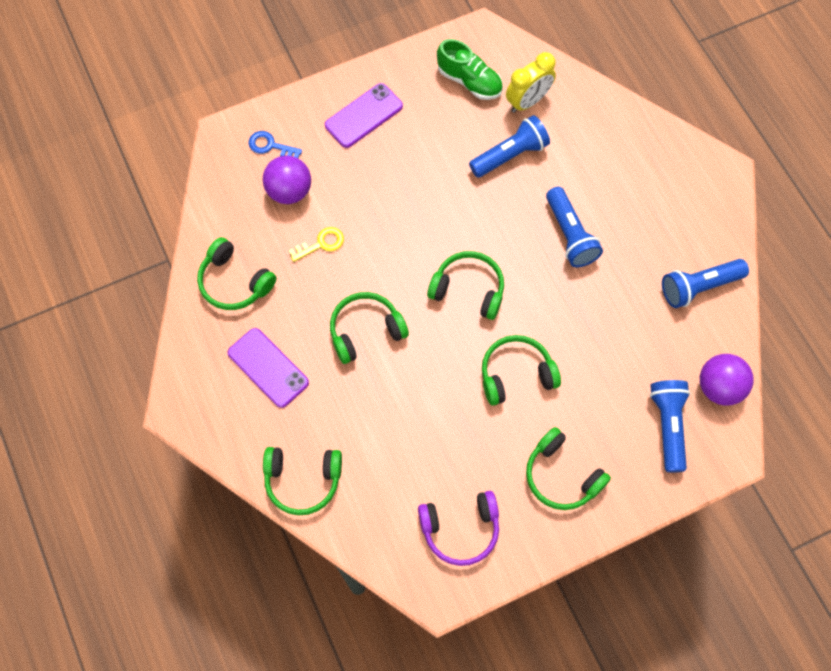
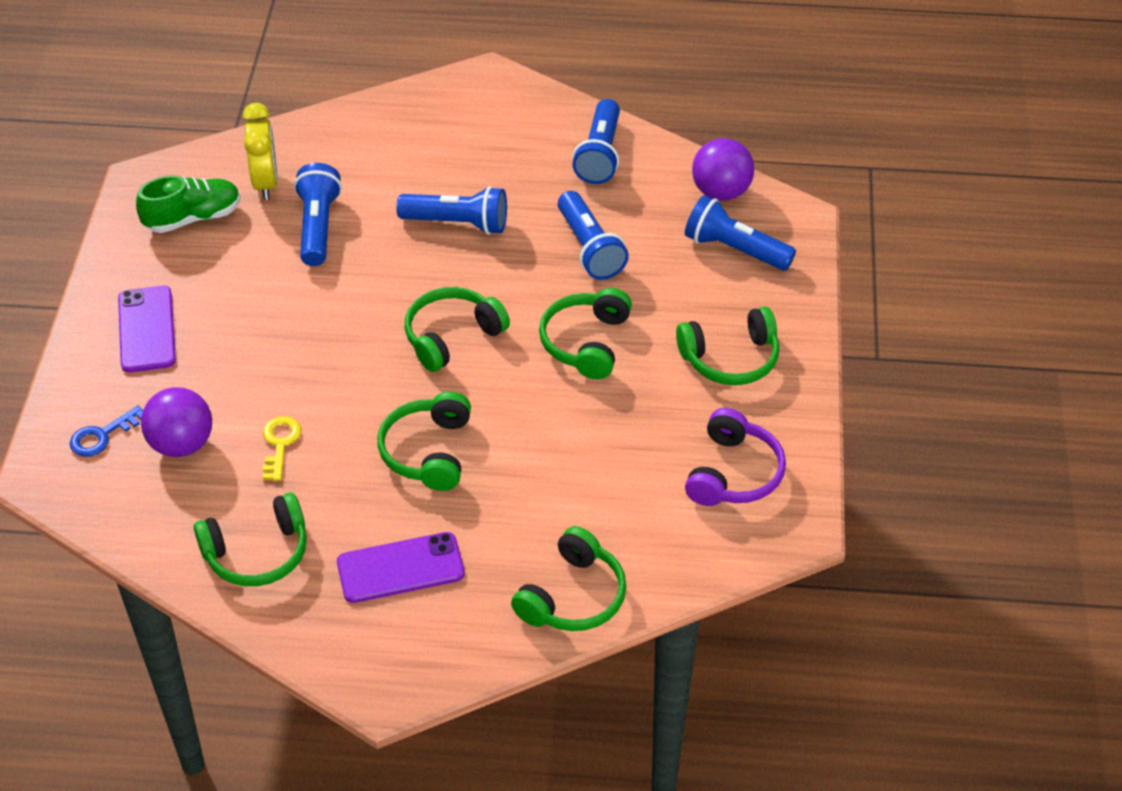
camera: 60 degrees left, 20 degrees down
none -> blue flashlight [558,191,629,280]

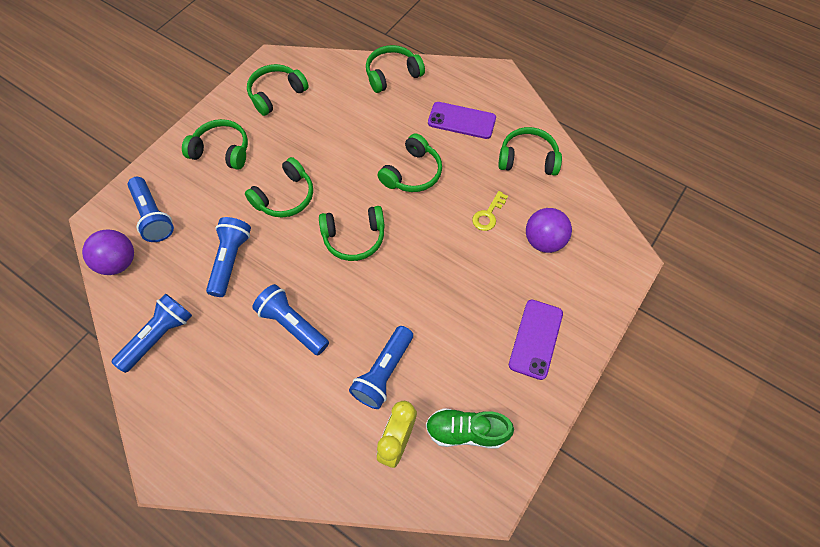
camera: 150 degrees left, 15 degrees up
blue key [70,405,143,457] -> none
purple headphones [685,408,786,506] -> green headphones [247,64,309,116]

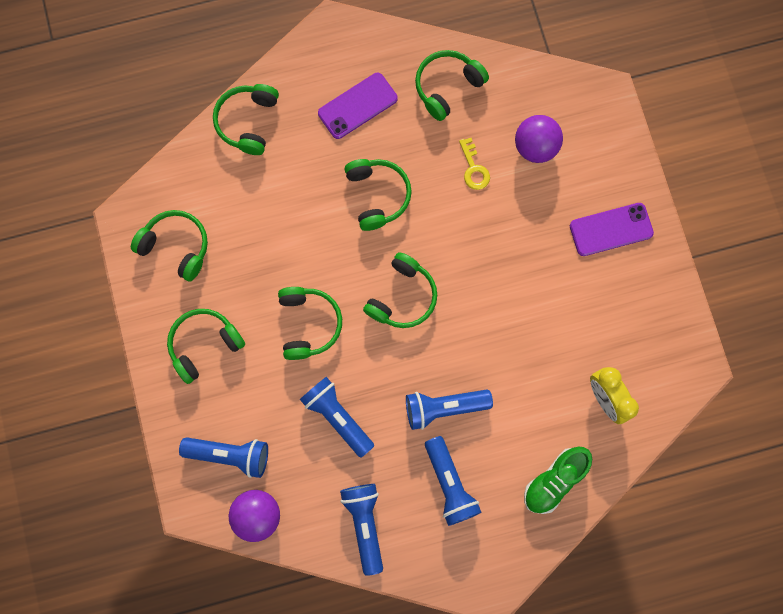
camera: 50 degrees left, 15 degrees up
green headphones [247,64,309,116] -> green headphones turned 120 degrees clockwise [131,210,208,282]
blue flashlight [349,326,413,409] -> blue flashlight moved to [425,436,482,526]
green shoe [426,408,514,449] -> green shoe moved to [524,447,592,514]
purple phone [509,300,563,380] -> purple phone turned 75 degrees counterclockwise [570,203,654,256]

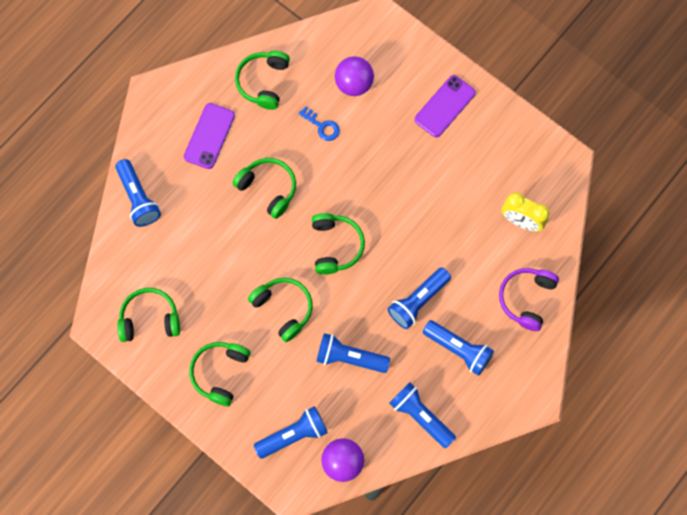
camera: 35 degrees left, 5 degrees down
green headphones [213,84,279,155] -> blue flashlight [115,159,161,227]
yellow key [459,138,490,190] -> blue key [298,106,340,141]
green shoe [524,447,592,514] -> purple headphones [499,268,559,331]

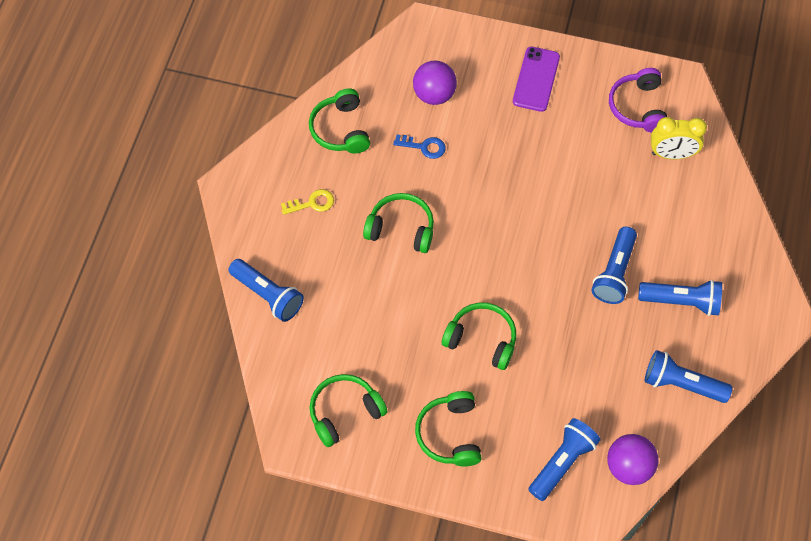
camera: 25 degrees left, 10 degrees down
purple phone [184,103,235,169] -> yellow key [281,189,334,215]
green headphones [312,213,365,275] -> none
blue flashlight [316,333,390,373] -> none
purple headphones [499,268,559,331] -> purple headphones moved to [609,68,667,133]

